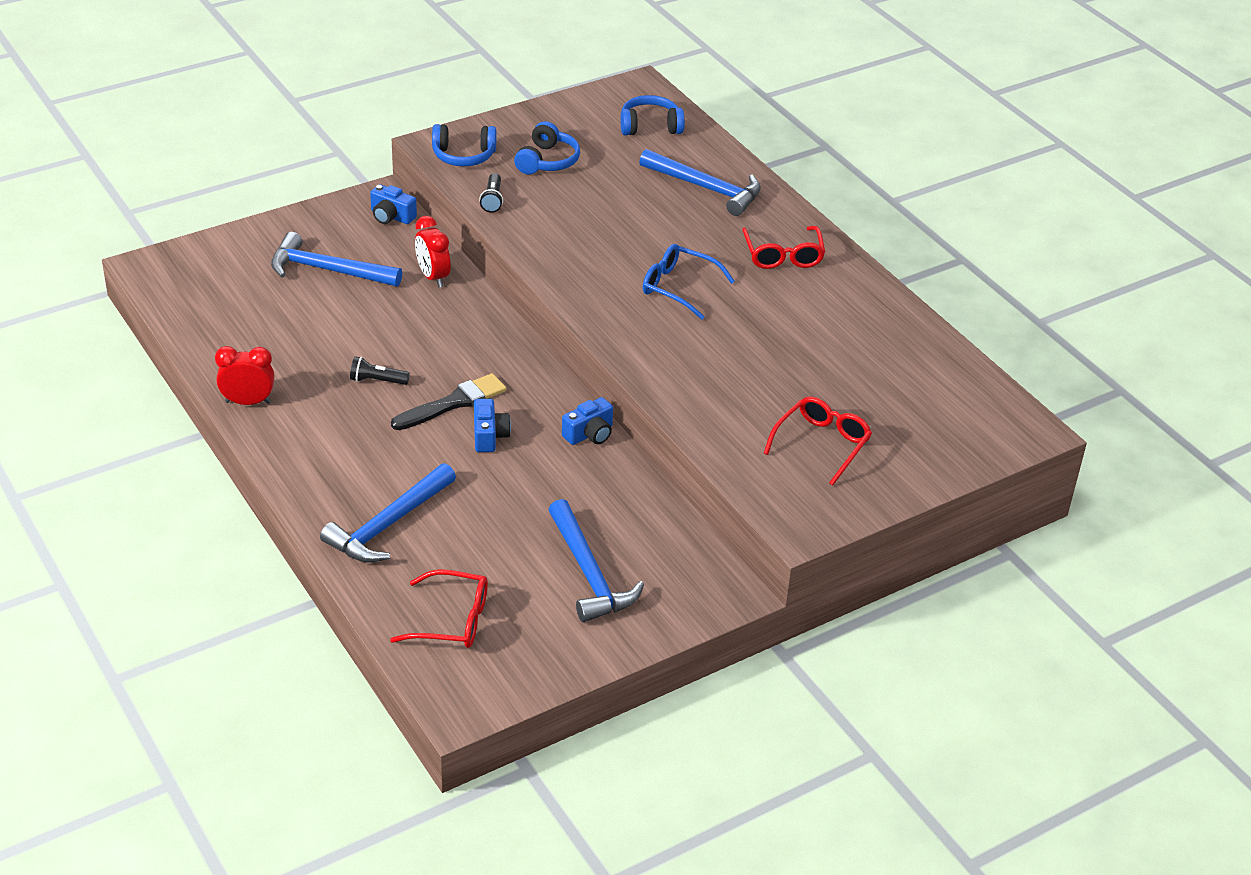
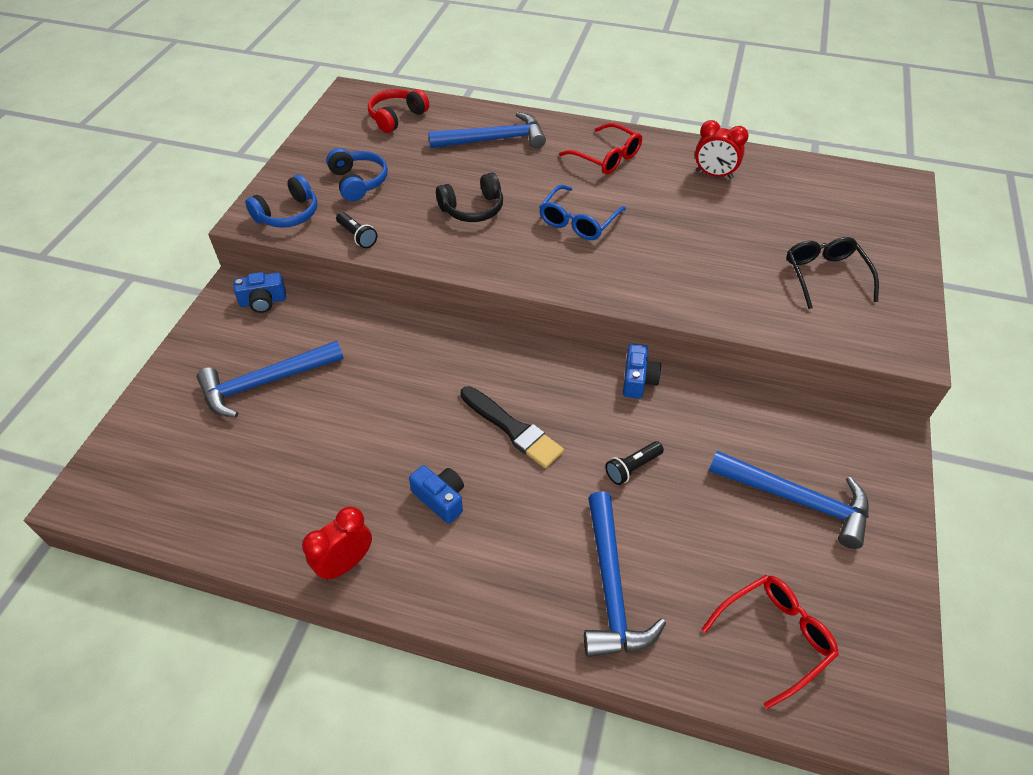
camera: 40 degrees left, 10 degrees up
black flashlight [350,357,410,385] -> black flashlight moved to [605,441,664,485]
black brush [391,373,506,430] -> black brush turned 120 degrees clockwise [460,386,564,468]
red clock [415,216,451,288] -> red clock moved to [695,120,749,179]
blue camera [474,399,511,452] -> blue camera moved to [409,465,464,524]
blue headphones [620,95,685,135] -> red headphones [368,89,429,133]
blue glasses [643,244,735,320] -> blue glasses turned 45 degrees counterclockwise [539,185,626,240]
red glasses [763,397,872,486] -> black glasses [787,237,879,309]
none -> black headphones [436,172,503,222]

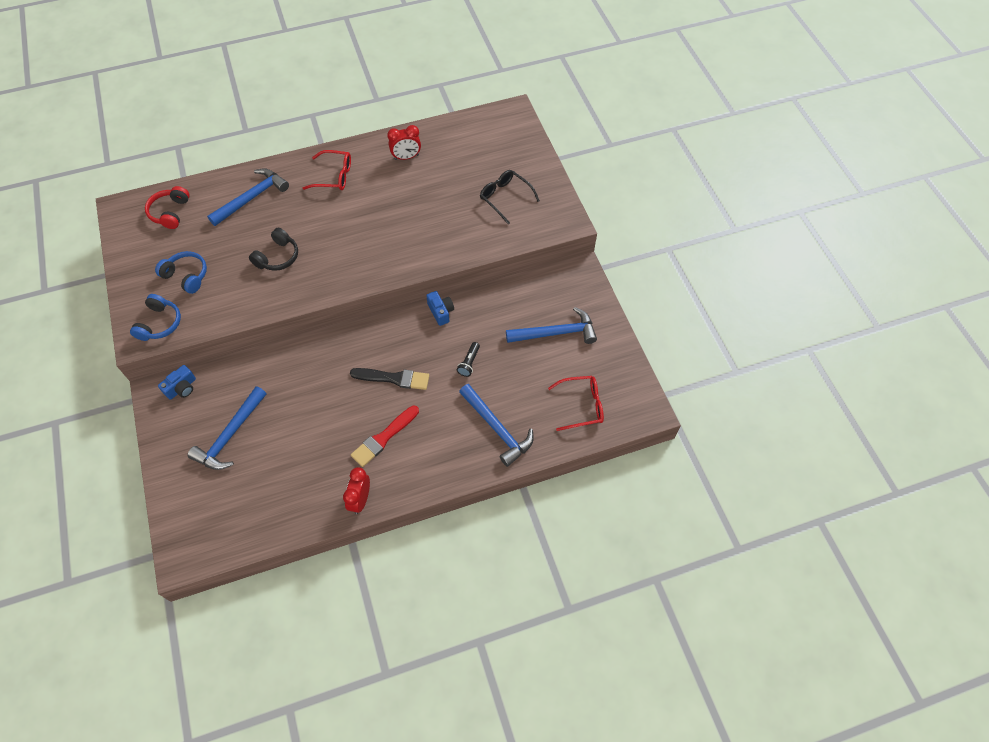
camera: 35 degrees left, 10 degrees up
black flashlight [336,212,377,248] -> none
blue camera [409,465,464,524] -> red brush [351,406,419,467]
blue glasses [539,185,626,240] -> none
red glasses [702,575,839,709] -> red glasses turned 60 degrees clockwise [548,376,604,431]

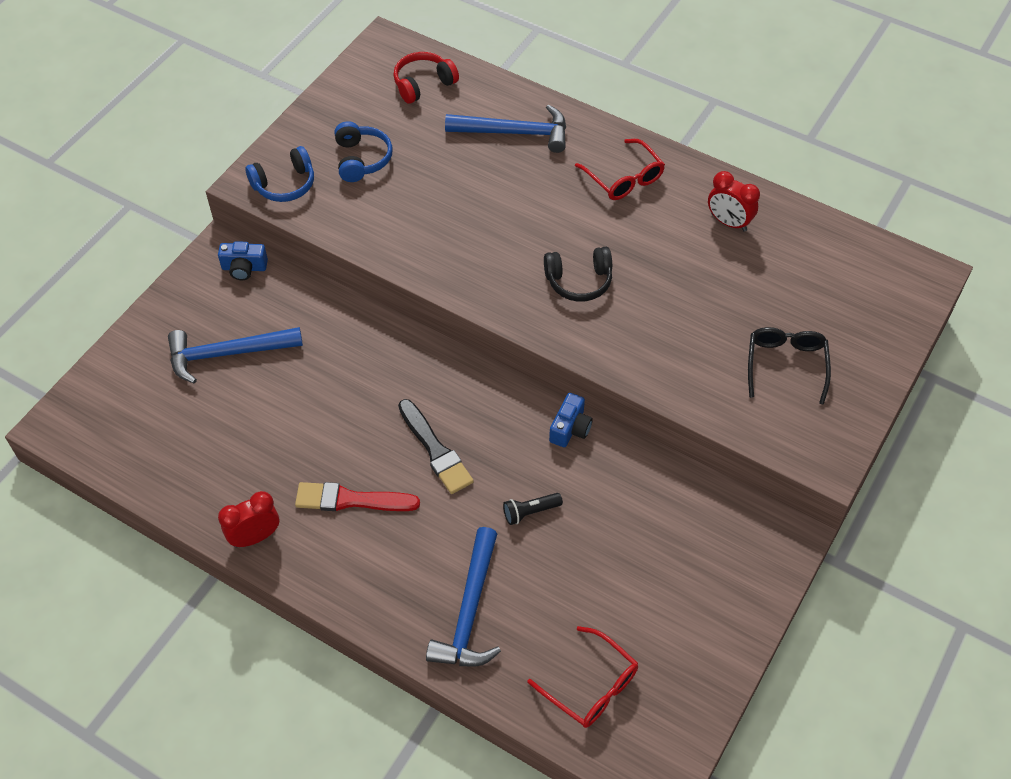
camera: 50 degrees right, 5 degrees down
black headphones [249,228,298,271] -> black headphones moved to [544,247,612,302]
blue hammer [506,307,597,344] -> none

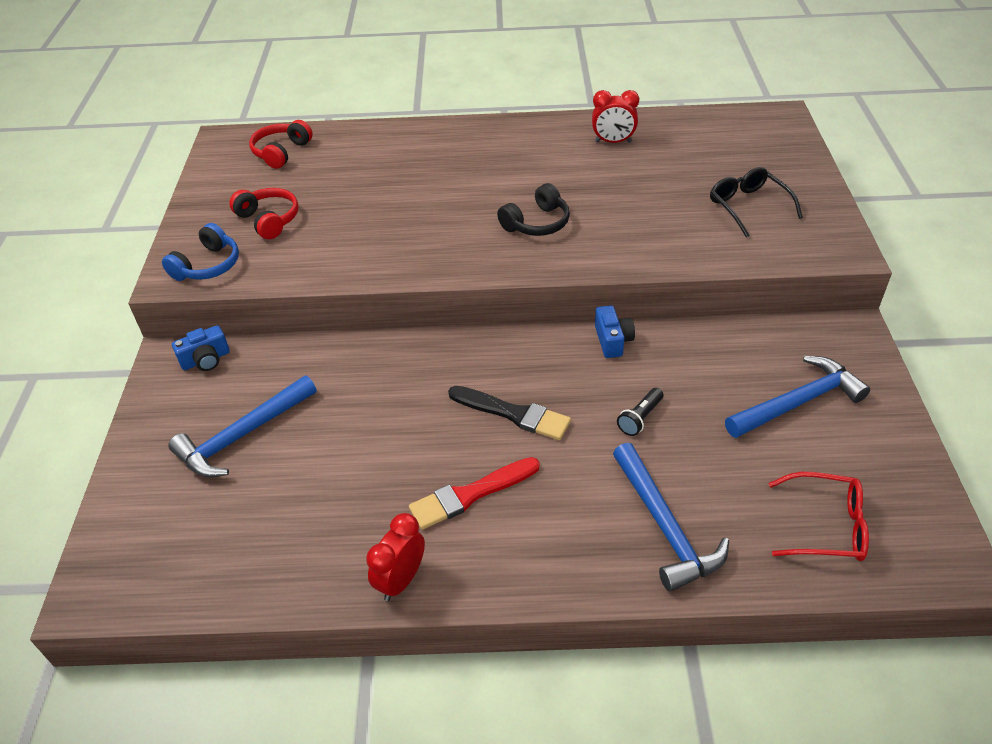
camera: 30 degrees left, 10 degrees down
blue headphones [335,121,393,182] -> red headphones [229,188,299,239]
blue hammer [445,104,566,153] -> blue hammer moved to [725,356,870,438]
red glasses [575,139,665,200] -> none

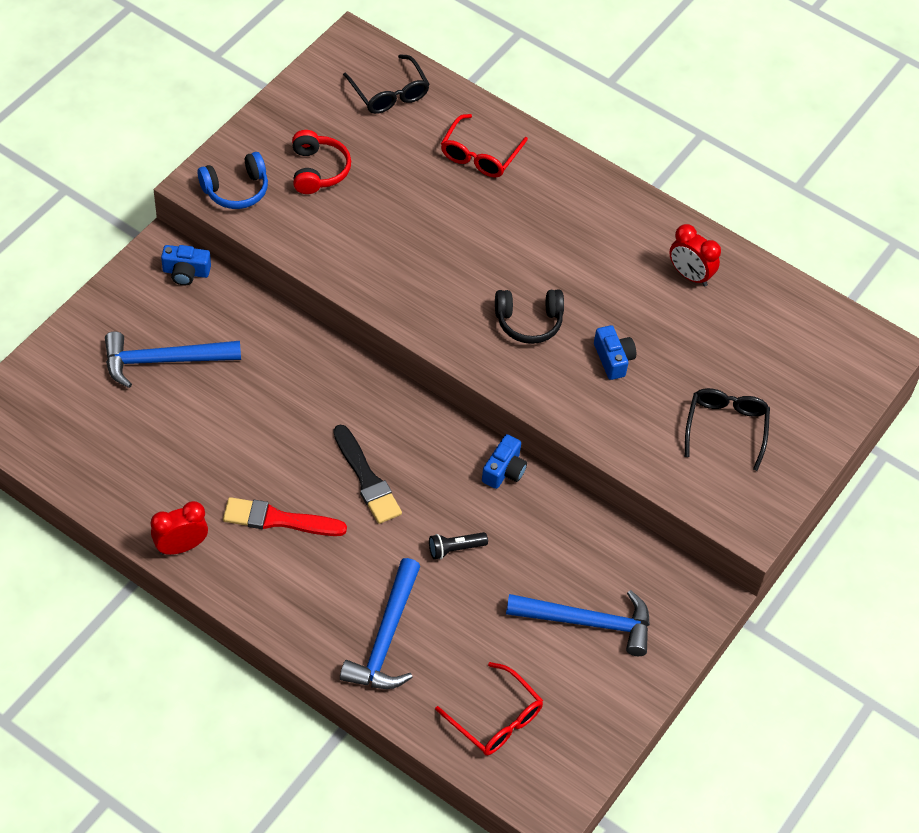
camera: 30 degrees right, 10 degrees up
red headphones [249,120,313,169] -> black glasses [343,54,430,114]
none -> red glasses [441,114,528,177]
none -> blue camera [594,325,636,380]

